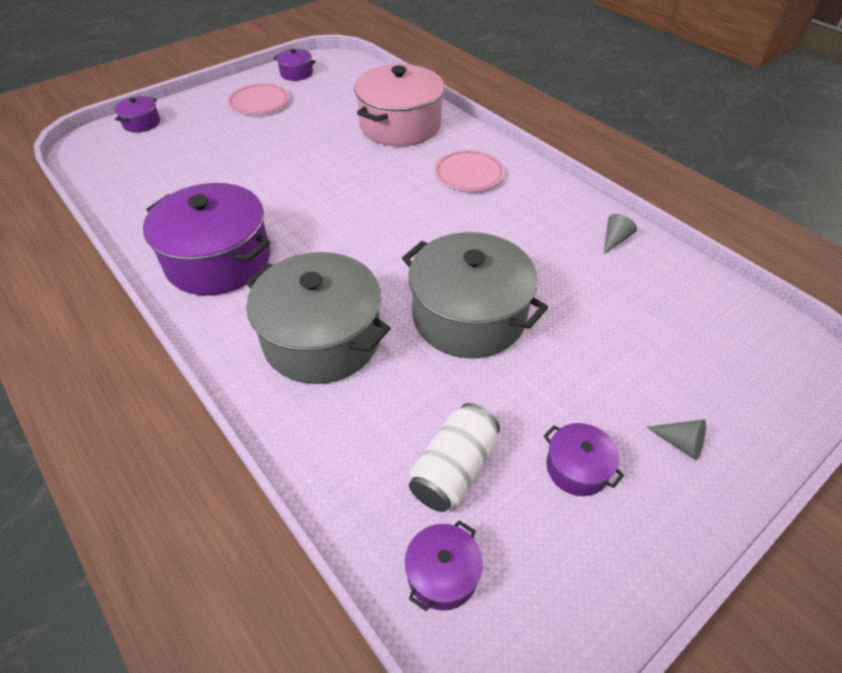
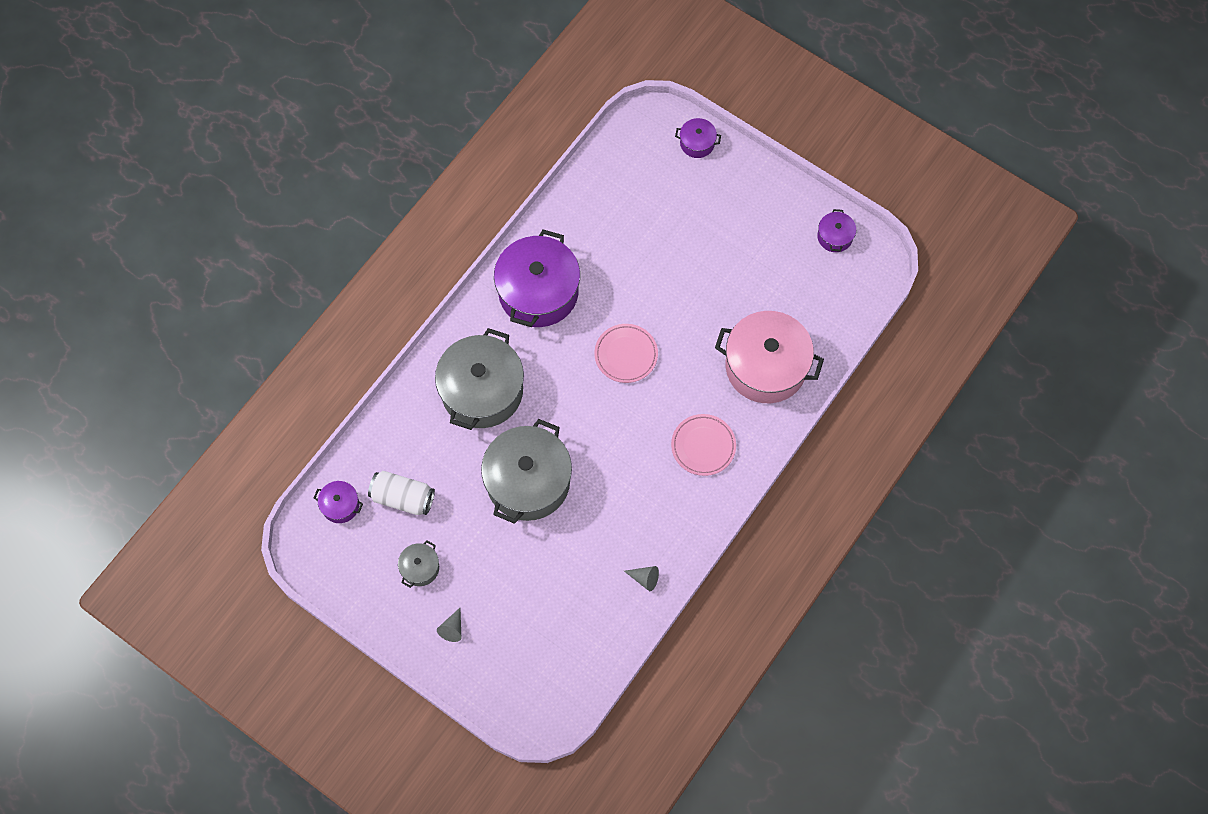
camera: 75 degrees right, 20 degrees up
pink plate [227,83,289,114] -> pink plate moved to [594,324,658,383]
purple pot [544,423,624,496] -> grey pot [398,540,439,588]

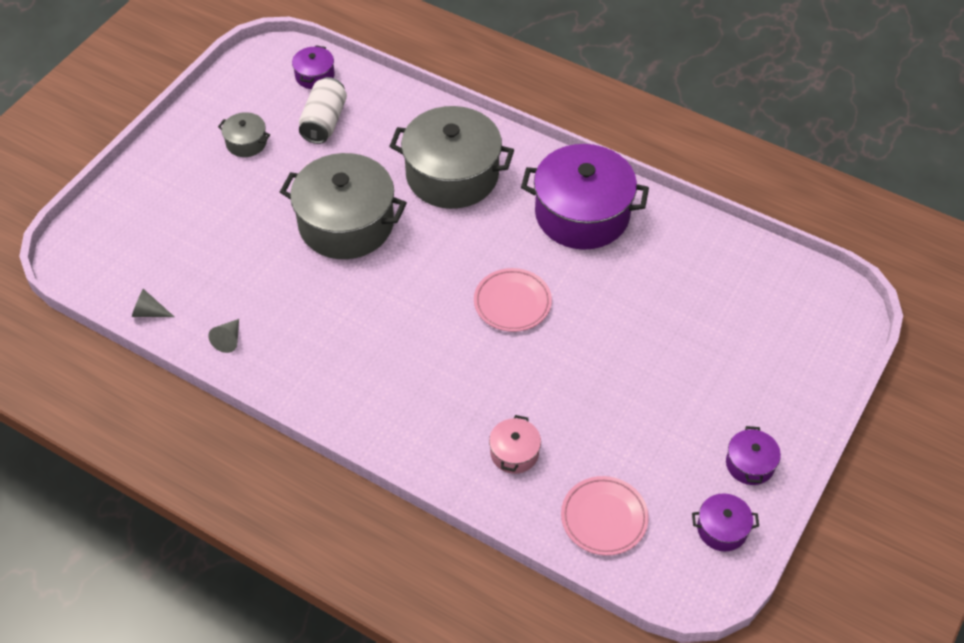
camera: 85 degrees right, 15 degrees down
grey cone [437,608,461,642] -> grey cone moved to [132,289,174,317]
pink plate [671,414,736,476] -> pink plate moved to [561,476,649,556]
purple pot [675,118,721,158] -> purple pot moved to [726,426,781,485]
pink pot [715,311,824,403] -> pink pot [489,415,541,474], size x0.45

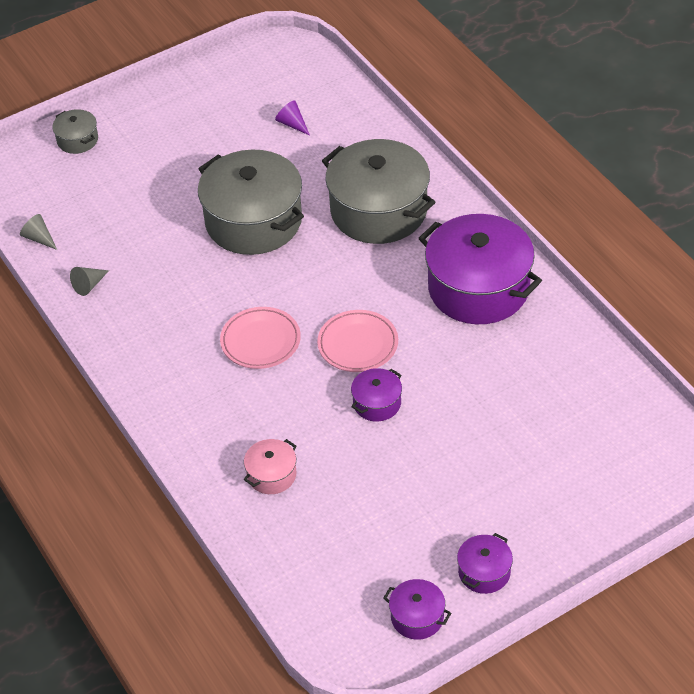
camera: 30 degrees right, 5 degrees down
grey pot [218,112,270,157] -> grey pot moved to [52,109,98,154]
purple pot [292,46,335,89] -> purple pot moved to [351,368,402,422]
white can [299,77,347,144] -> purple cone [275,100,310,136]
pink plate [561,476,649,556] -> pink plate moved to [220,307,301,369]

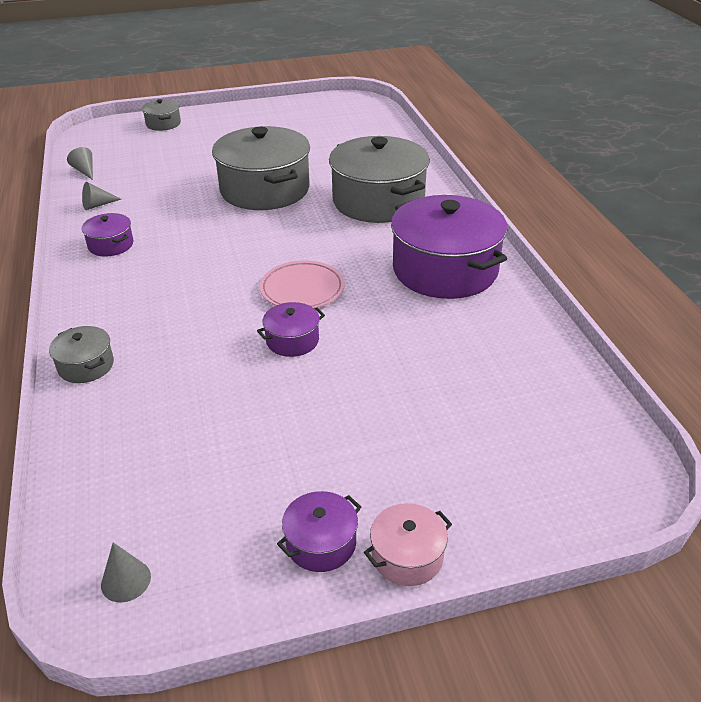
camera: 15 degrees right, 10 degrees down
pink plate [220,307,301,369] -> none
pink pot [244,439,297,494] -> pink pot moved to [364,503,452,586]
purple cone [275,100,310,136] -> none
purple pot [383,579,451,640] -> purple pot moved to [82,213,134,257]
none -> grey pot [49,326,114,383]
none -> grey cone [101,542,151,603]

